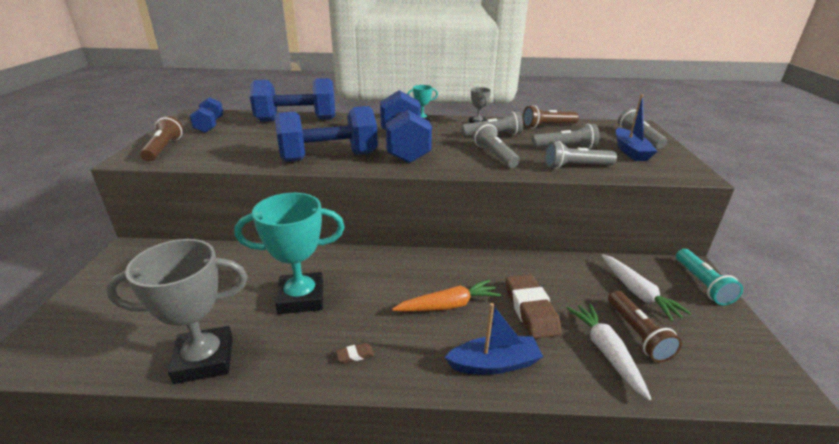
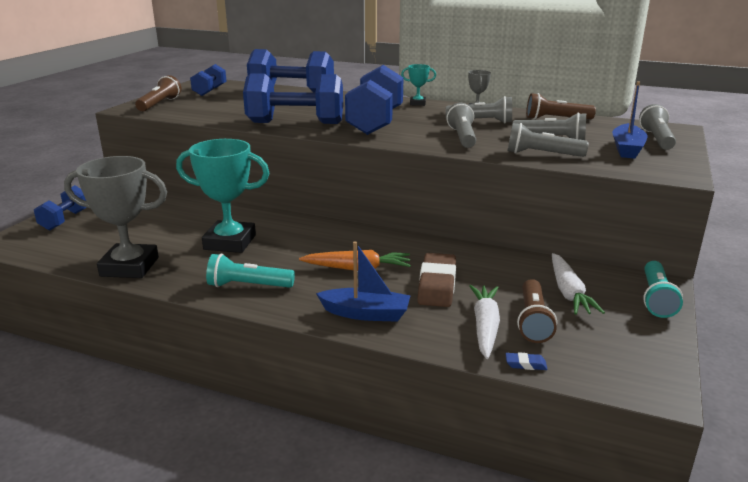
camera: 20 degrees right, 5 degrees down
brown eraser [336,343,374,363] -> turquoise flashlight [206,254,295,288]
none -> blue dumbbell [34,185,87,230]
none -> blue eraser [506,352,548,370]

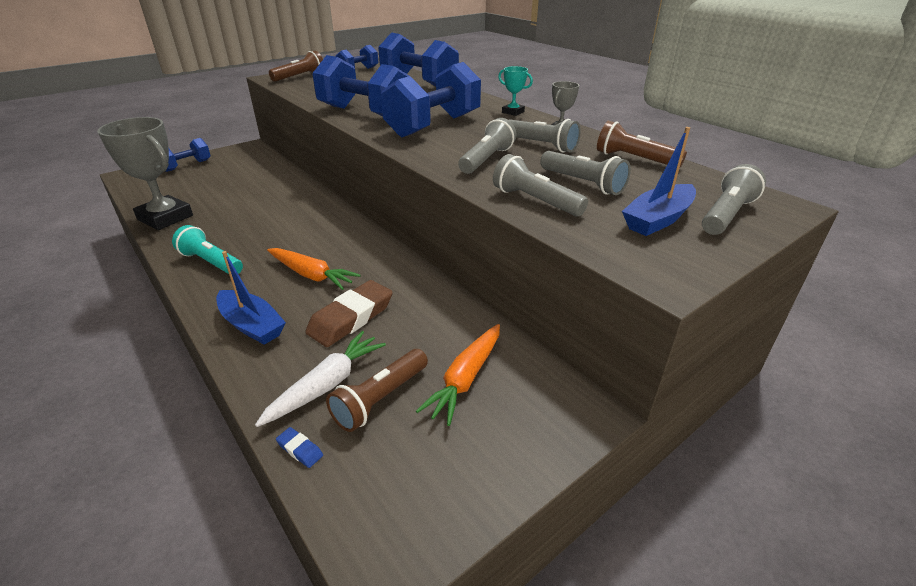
camera: 30 degrees right, 10 degrees up
turquoise trophy [176,139,270,253] -> none
white carrot [552,253,605,315] -> orange carrot [416,324,500,426]
turquoise flashlight [643,261,683,318] -> none

